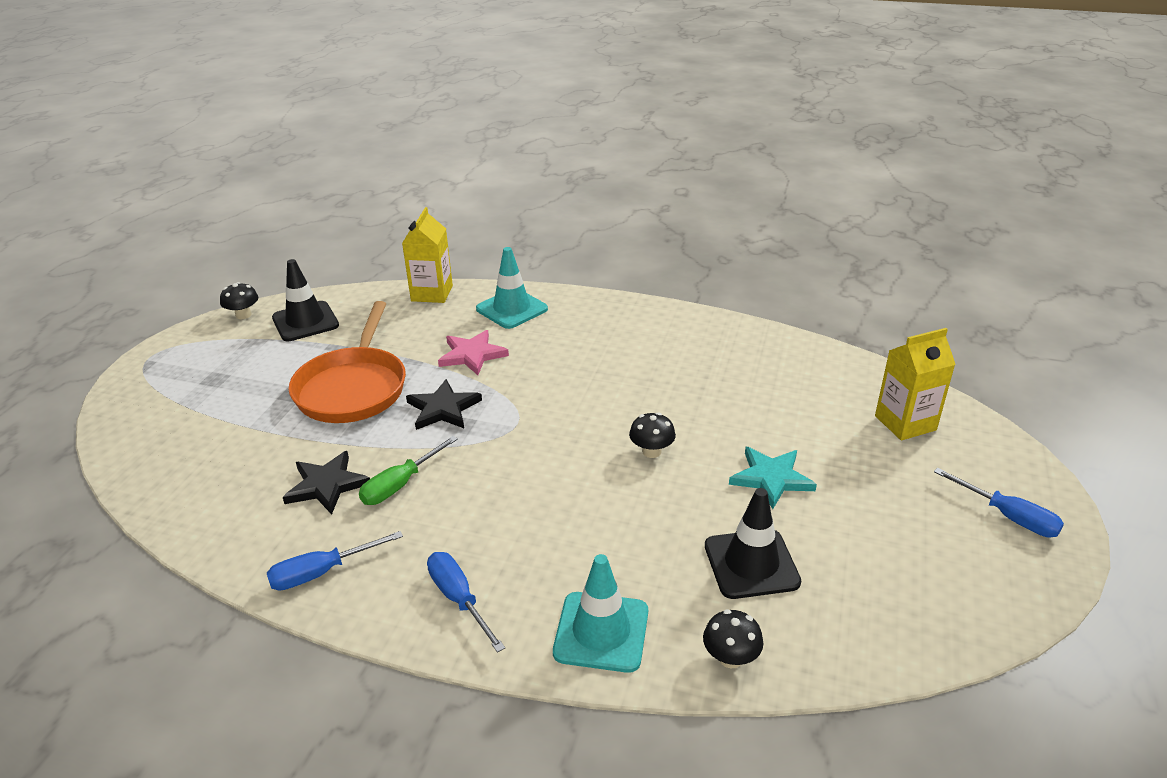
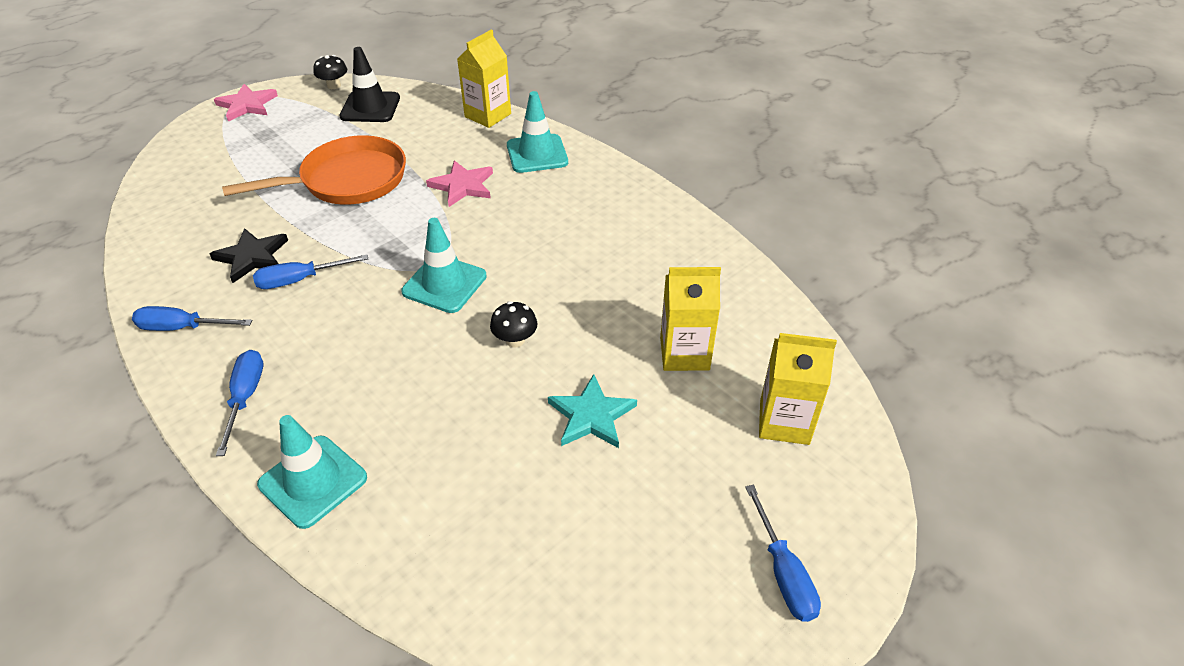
camera: 30 degrees right, 10 degrees up
orange pan [288,301,406,423] -> orange pan turned 150 degrees counterclockwise [222,135,406,205]
green screwdriver [359,436,458,505] -> blue screwdriver [253,254,368,289]
black star [406,379,482,430] -> none
black mushroom [703,609,763,668] -> none
black traffic cone [705,488,801,599] -> none
none -> pink star [214,84,278,122]
none -> turquoise traffic cone [401,218,487,313]
none -> yellow carton [660,267,721,371]

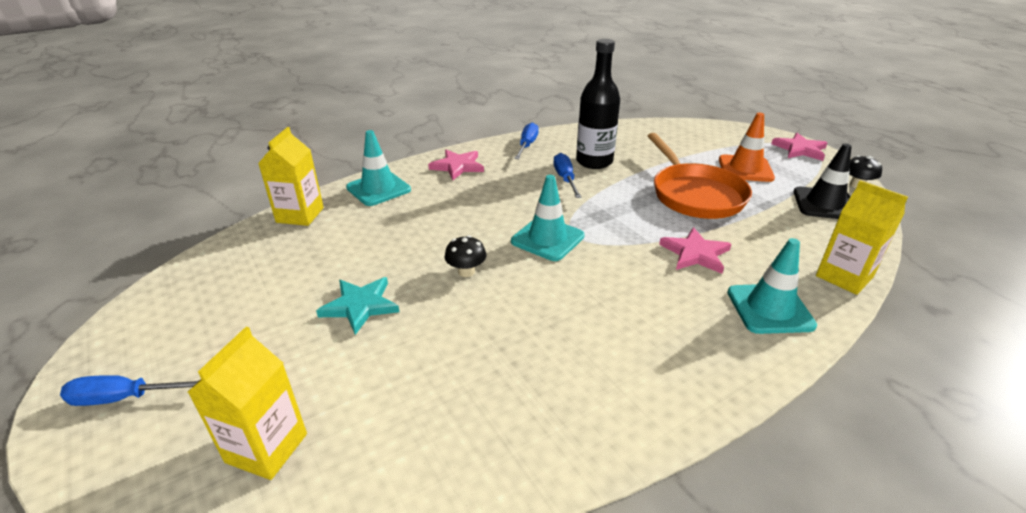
camera: 100 degrees right, 10 degrees down
black star [210,228,288,283] -> black bottle [576,39,620,169]
blue screwdriver [216,350,263,456] -> pink star [428,150,484,180]
yellow carton [660,267,721,371] -> yellow carton moved to [258,127,324,226]
none -> orange traffic cone [719,113,775,182]

